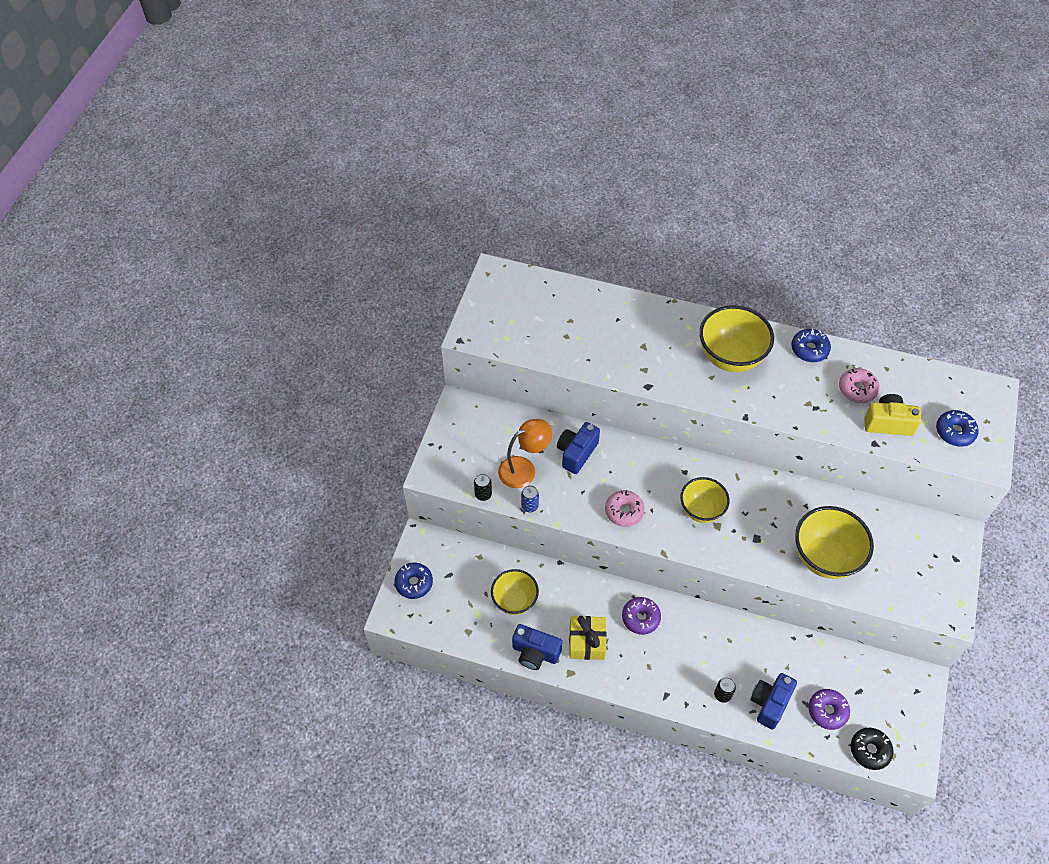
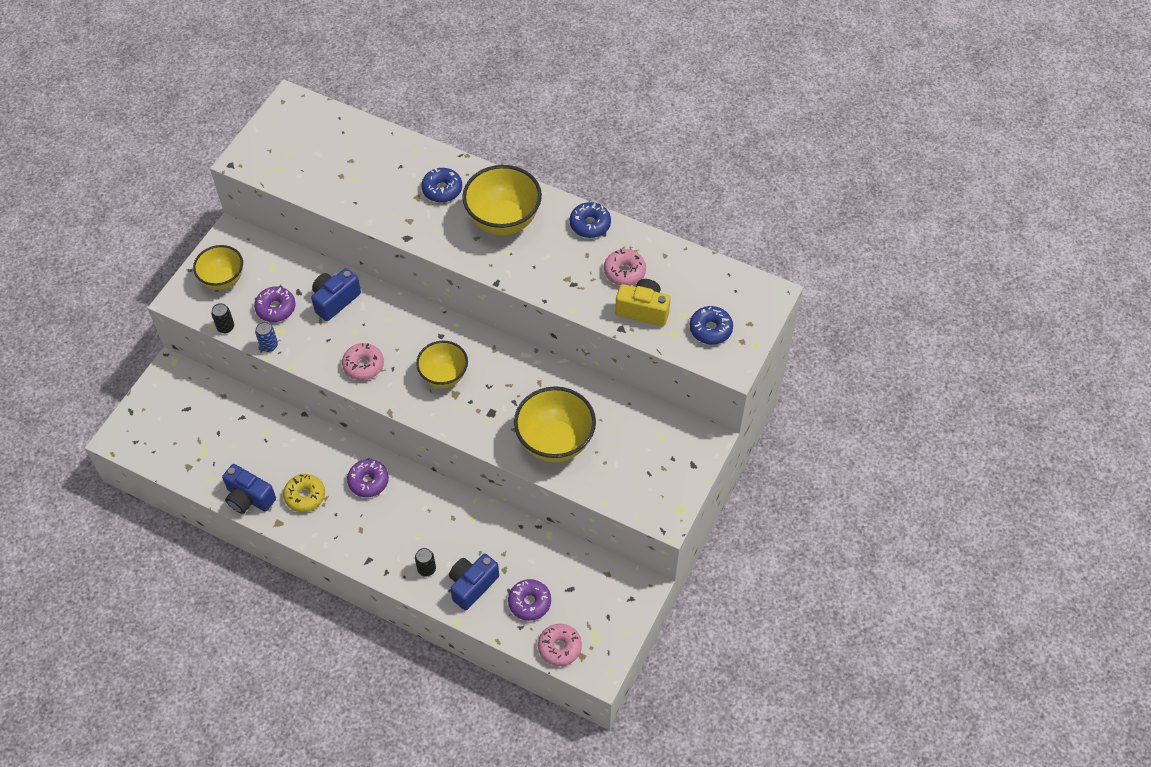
camera: 10 degrees right, 0 degrees up
blue donut [394,563,433,599] -> blue donut moved to [421,168,462,203]
yellow bowl [491,569,539,615] -> yellow bowl moved to [193,245,243,290]
orange lamp [498,419,552,488] -> purple donut [254,287,296,322]
yellow gift [569,616,607,660] -> yellow donut [283,474,325,512]
black donut [851,728,893,770] -> pink donut [538,624,582,666]

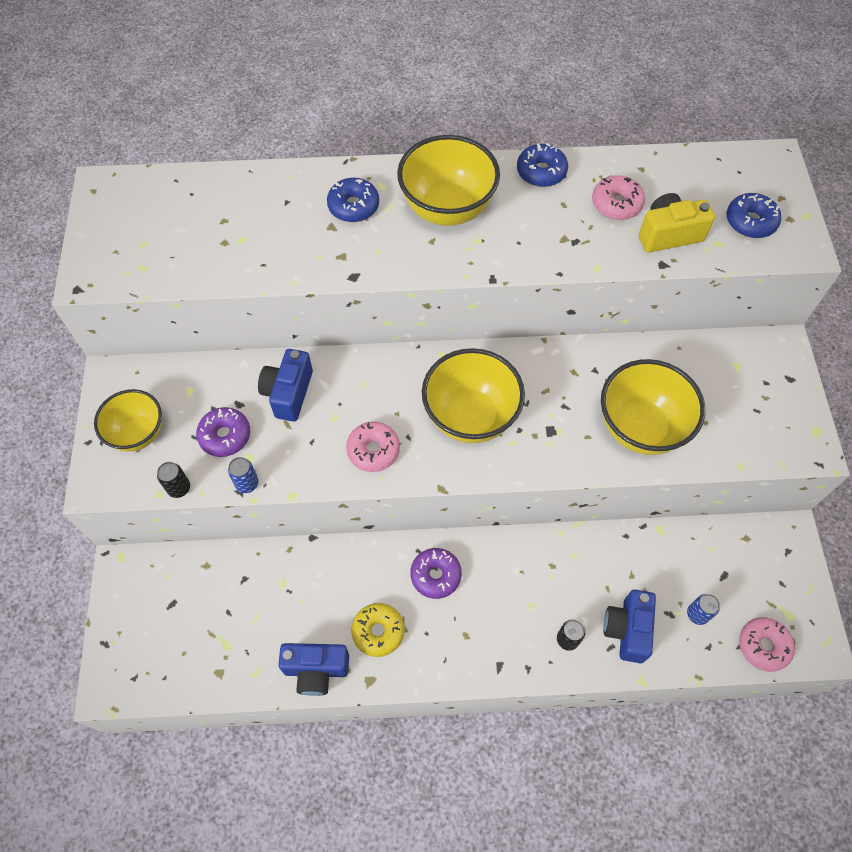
camera: 30 degrees left, 5 degrees up
yellow bowl [416,341,468,388] -> yellow bowl [422,348,525,443], size x1.53
purple donut [508,579,551,621] -> blue can [687,594,720,625]

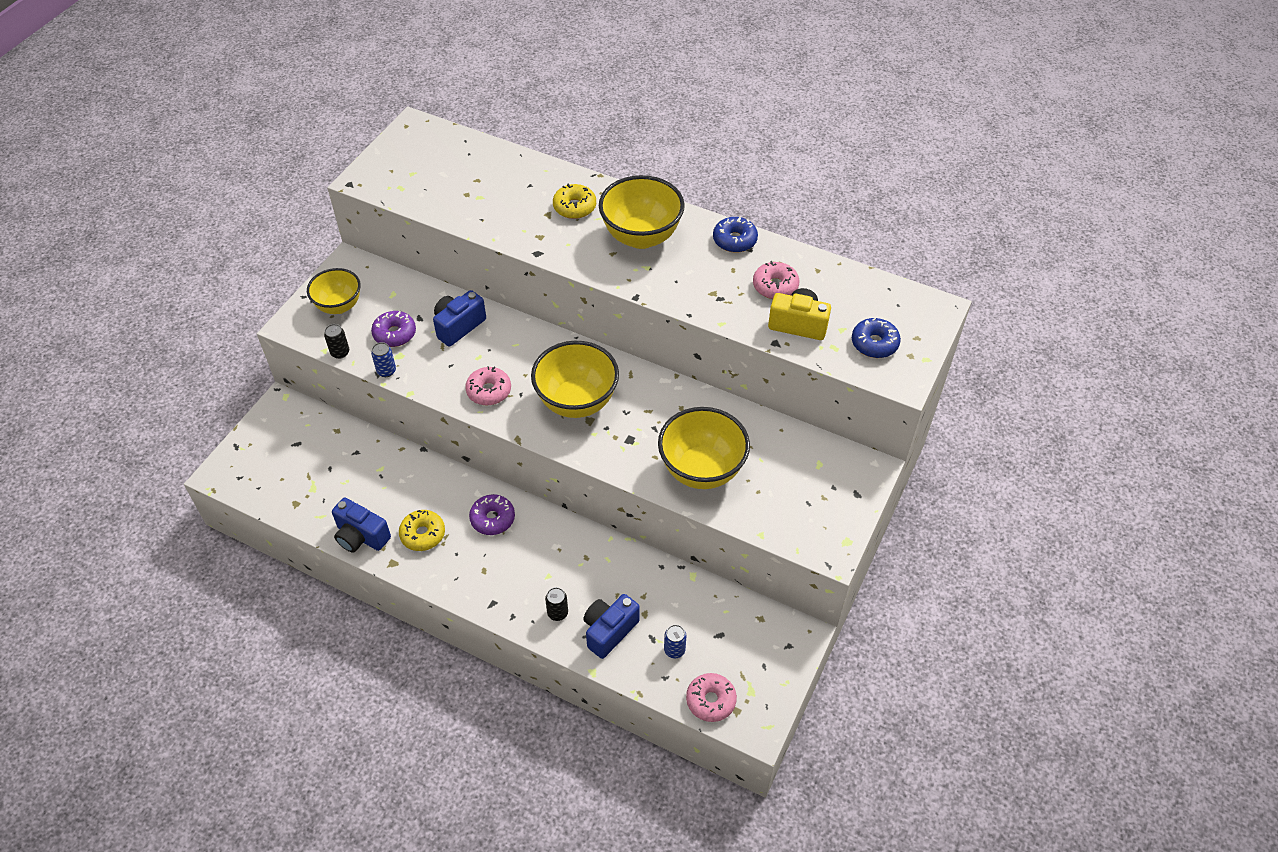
camera: 30 degrees right, 10 degrees down
blue donut [327,178,379,222] -> yellow donut [553,183,596,219]

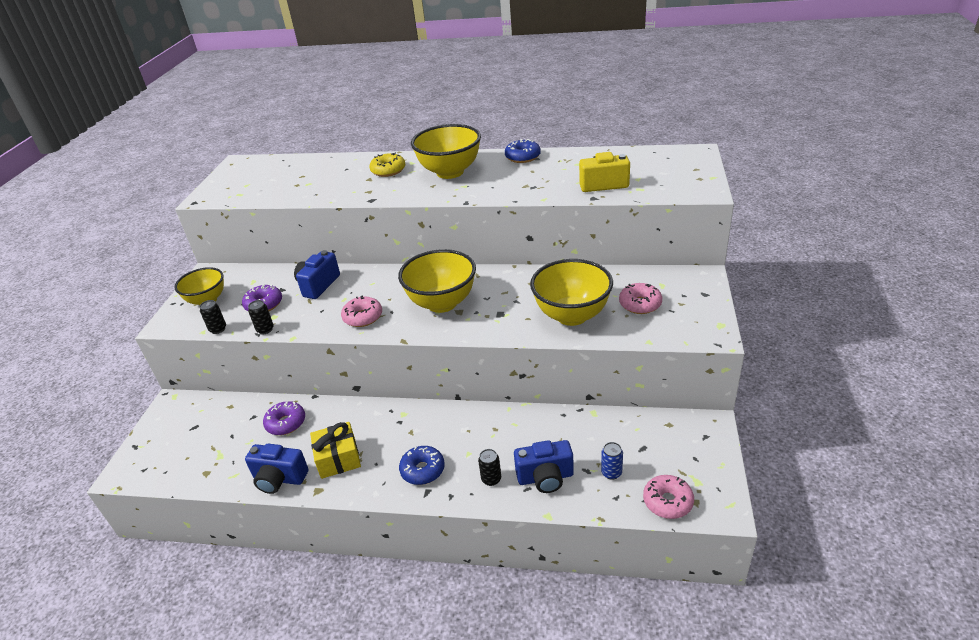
camera: 15 degrees left, 15 degrees down
blue can [371,342,396,377] -> black can [248,300,274,334]
yellow donut [399,510,445,551] -> yellow gift [310,422,361,479]
purple donut [469,494,515,535] -> purple donut moved to [263,401,305,435]
blue camera [583,594,640,659] -> blue camera turned 120 degrees counterclockwise [514,440,574,493]
pink donut [753,261,799,299] -> pink donut moved to [619,283,662,314]
blue donut [852,318,901,358] -> blue donut moved to [399,446,445,485]

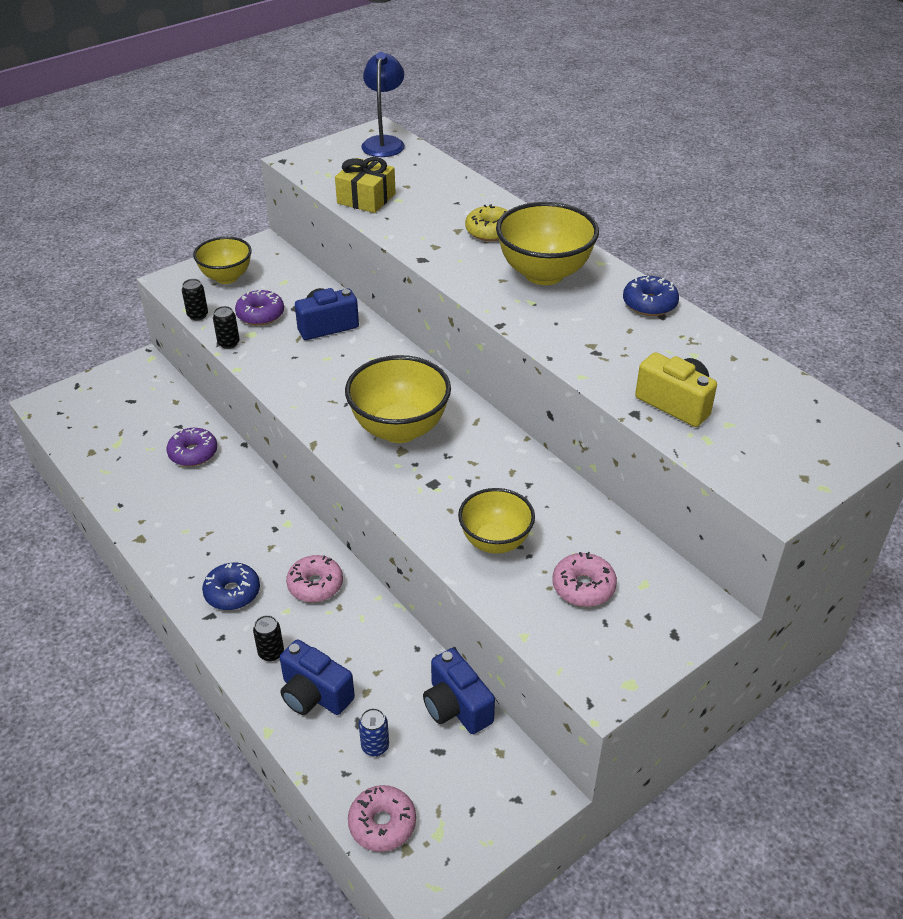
camera: 40 degrees right, 5 degrees up
blue camera [245,444,309,494] -> blue camera moved to [423,648,495,734]
yellow gift [310,422,361,479] -> yellow gift moved to [335,157,396,213]
pink donut [341,295,382,327] -> pink donut moved to [286,555,343,602]
yellow bowl [530,259,613,326] -> yellow bowl [458,488,535,554], size x0.65
none -> blue lamp [361,52,404,157]

